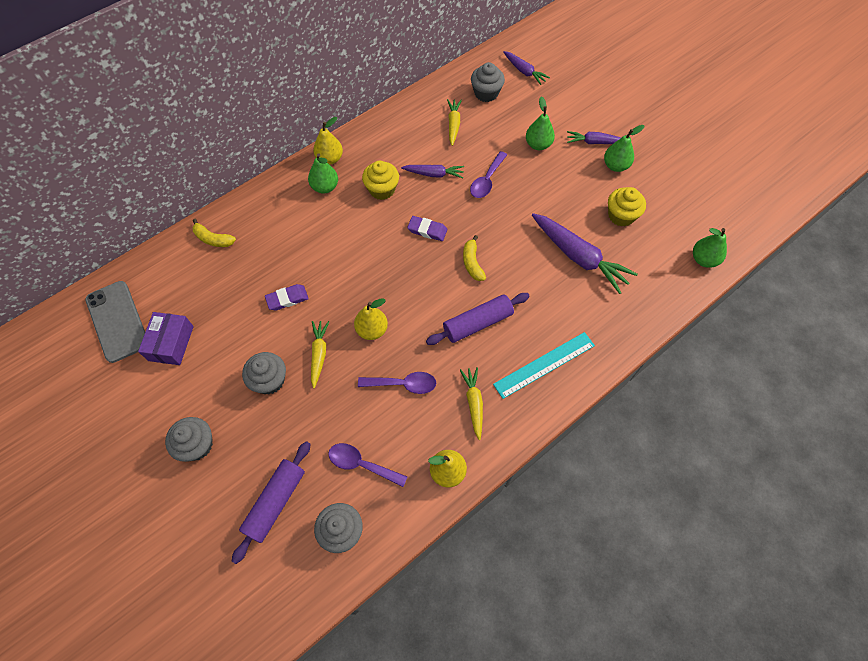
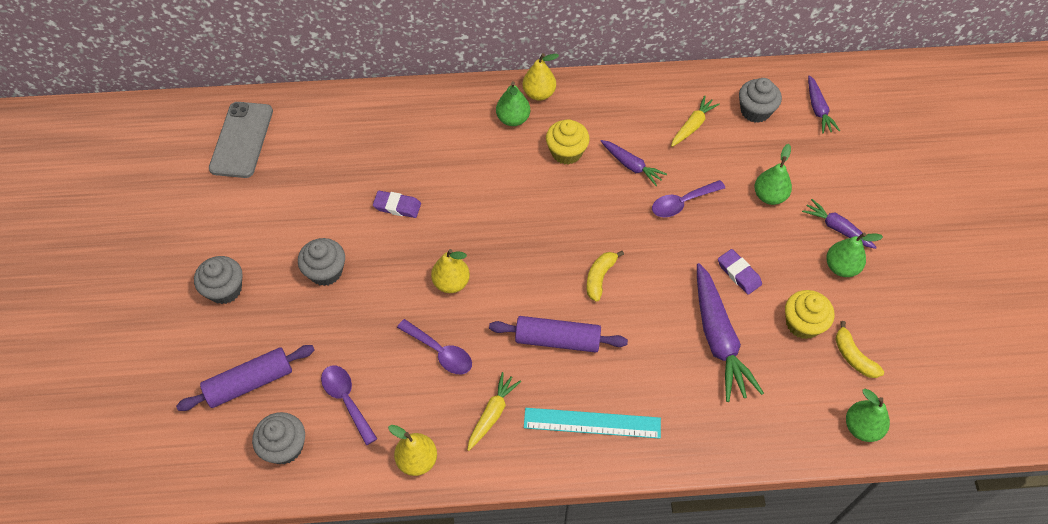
camera: 35 degrees right, 5 degrees down
purple box [138,312,194,365] -> none
yellow banana [192,219,236,247] -> yellow banana moved to [835,321,884,378]
yellow carrot [311,321,329,388] -> none
purple eraser [407,216,447,241] -> purple eraser moved to [718,249,762,295]

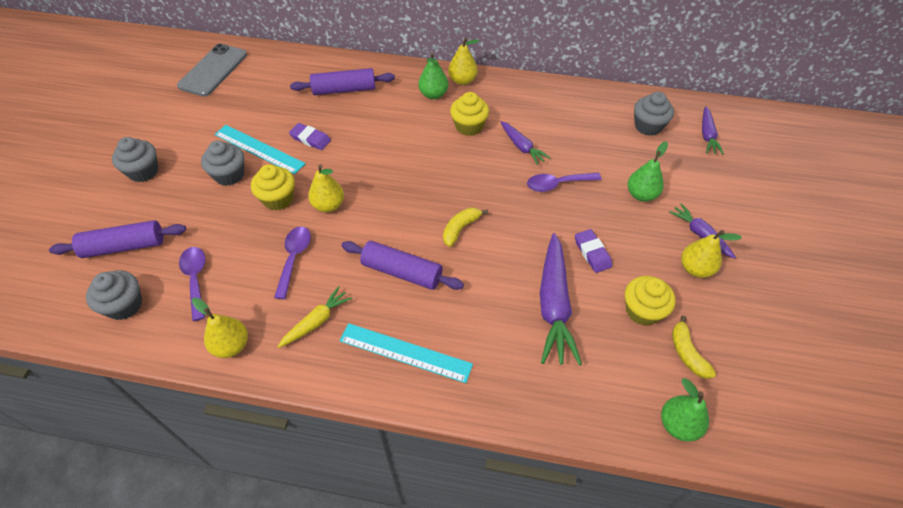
camera: 15 degrees right, 5 degrees down
purple spoon [397,319,472,374] -> purple spoon turned 135 degrees counterclockwise [274,227,311,299]
yellow carrot [671,95,720,147] -> none
green pear [826,232,883,277] -> yellow pear [681,230,742,278]
none -> turquoise ruler [214,125,306,175]
none -> yellow cupcake [251,164,295,210]
none -> purple rolling pin [290,68,395,95]

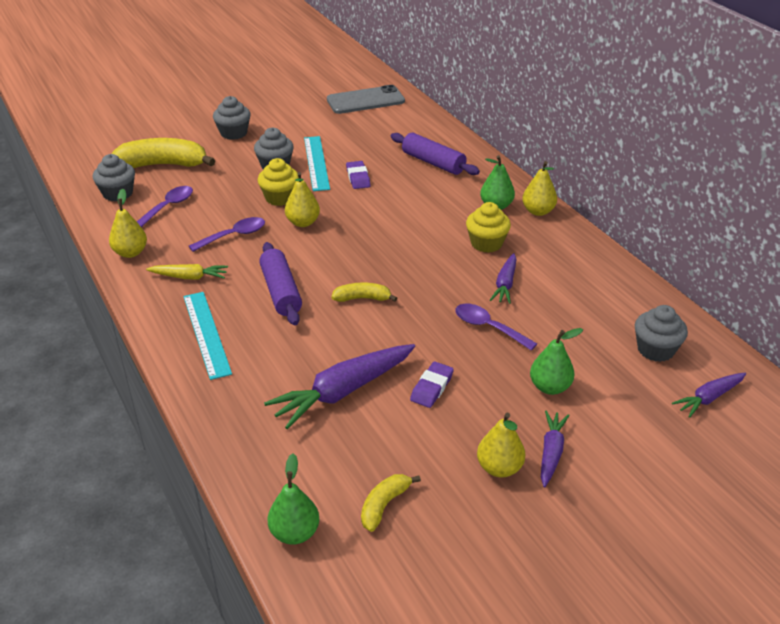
camera: 50 degrees right, 15 degrees down
purple rolling pin [49,220,186,258] -> yellow banana [112,138,215,168]
yellow cupcake [625,276,676,326] -> none

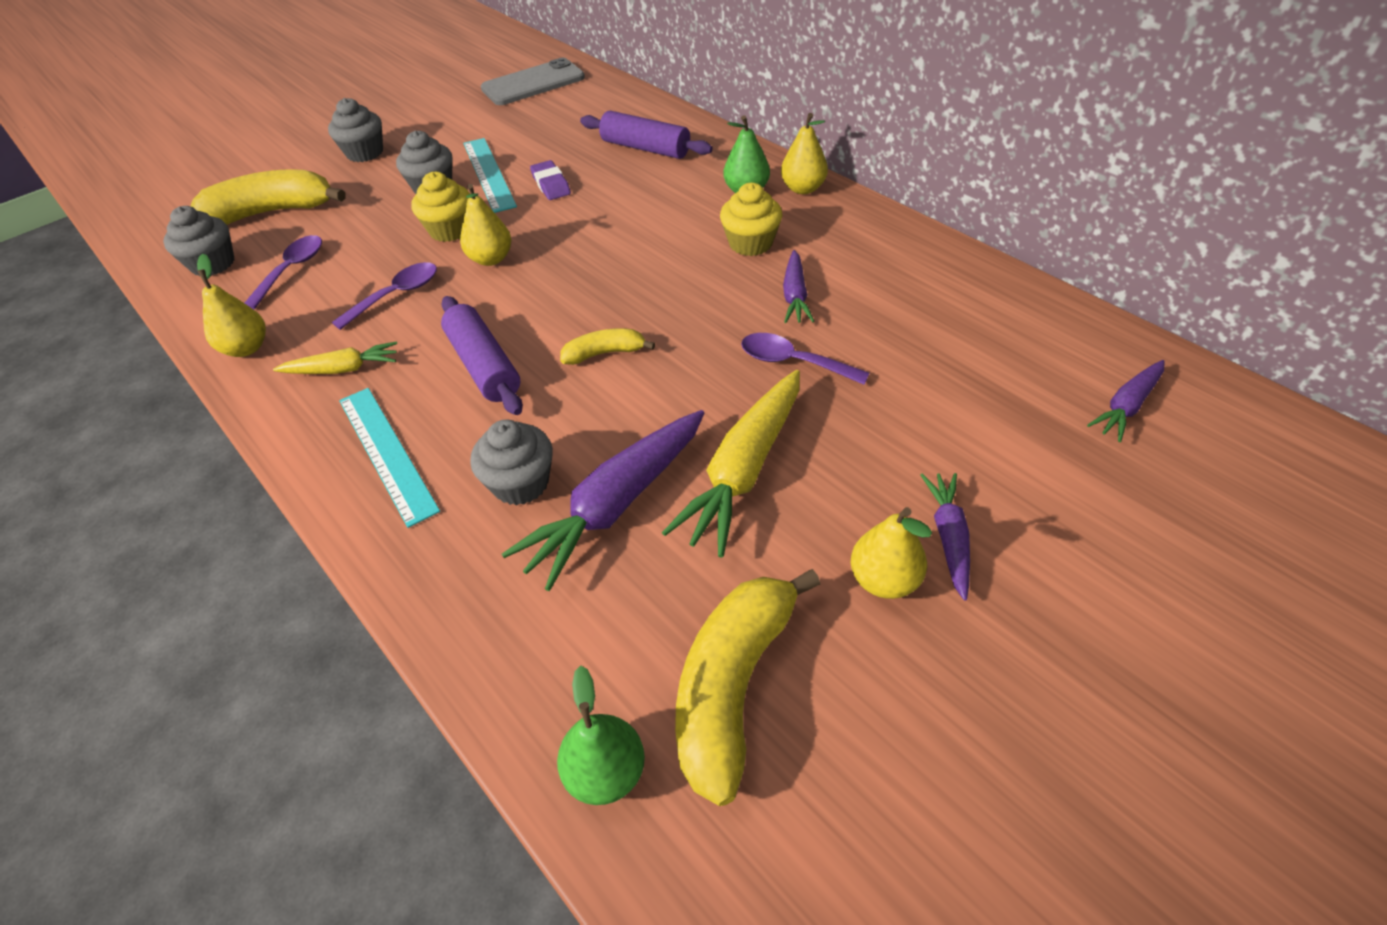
camera: 10 degrees left, 10 degrees up
yellow banana [361,474,421,532] -> yellow banana [675,569,820,806], size x1.95
purple eraser [410,361,454,408] -> yellow carrot [662,370,800,557]
green pear [530,328,583,395] -> none
grey cupcake [635,305,688,362] -> grey cupcake moved to [470,419,553,506]

